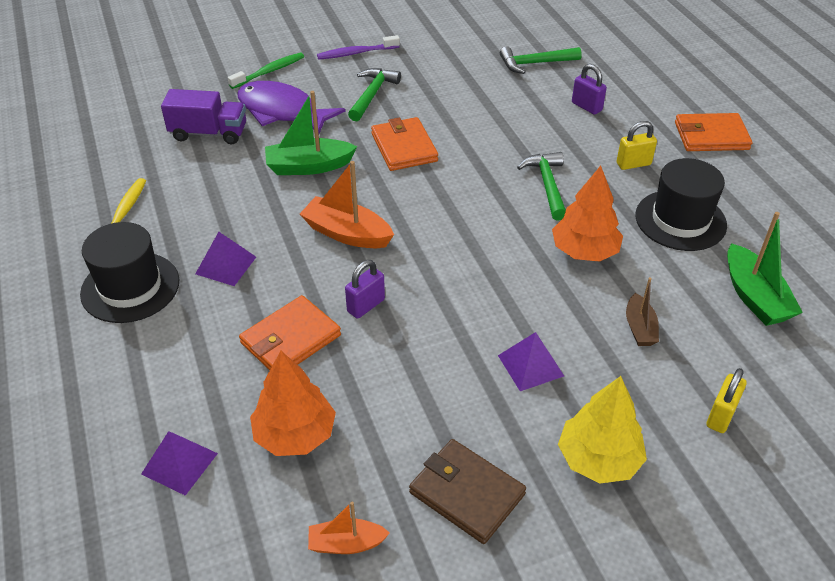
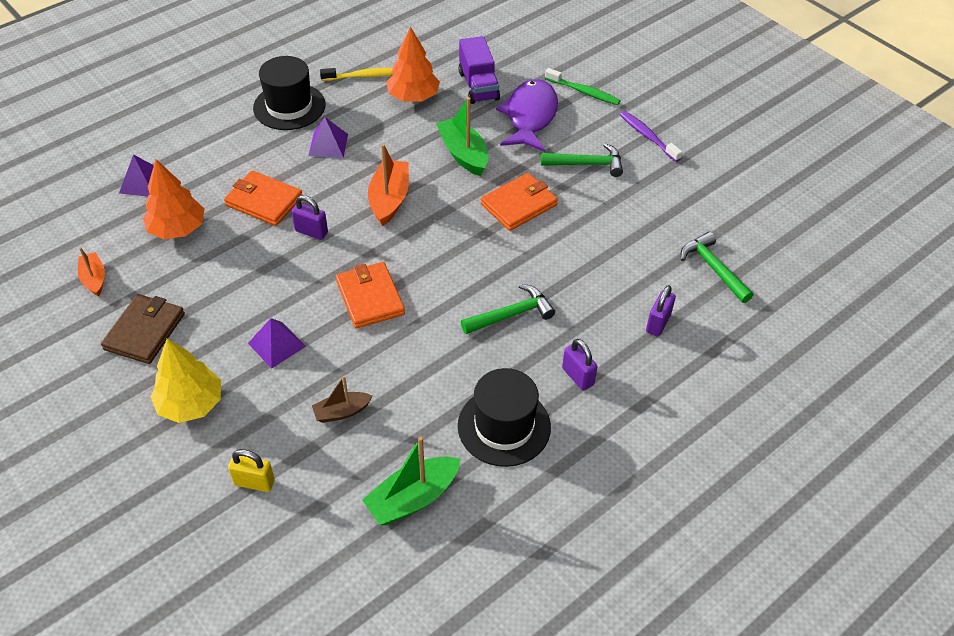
camera: 70 degrees right, 5 degrees up
orange tree [552,166,623,262] -> orange tree moved to [386,26,440,101]
yellow padlock [617,121,657,170] -> purple padlock [562,339,598,390]
orange wallet [675,113,752,151] -> orange wallet moved to [336,262,405,328]

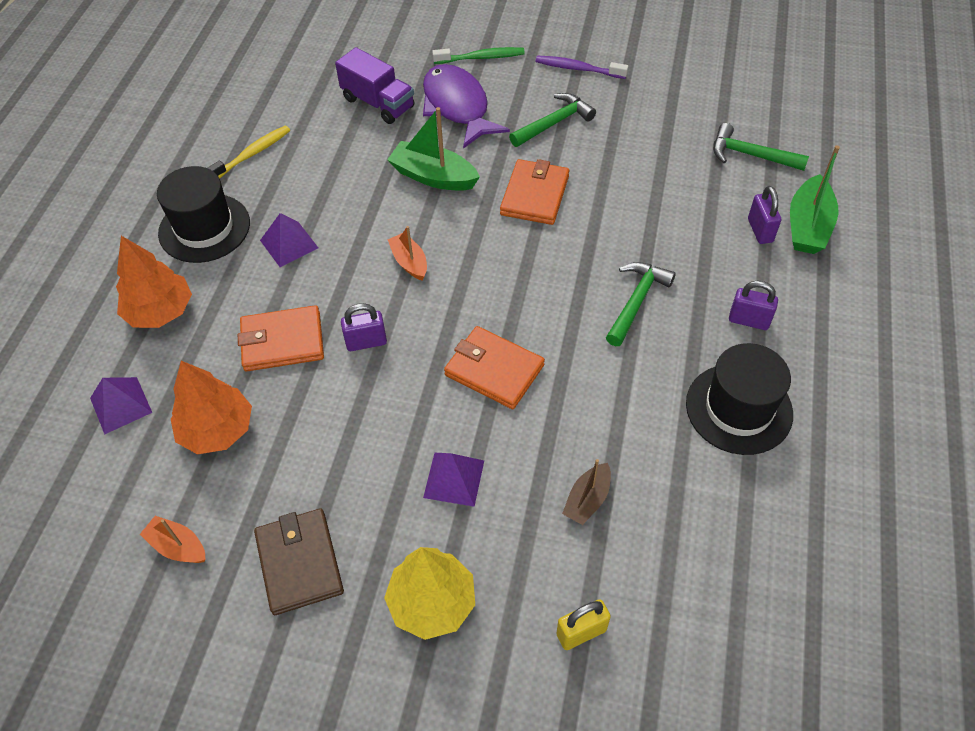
camera: 35 degrees left, 5 degrees up
green boat [362,436,460,525] -> green boat moved to [790,145,840,254]
orange boat [368,144,409,226] -> orange boat [388,226,427,281], size x0.61
orange tree [386,26,440,101] -> orange tree moved to [116,236,192,328]

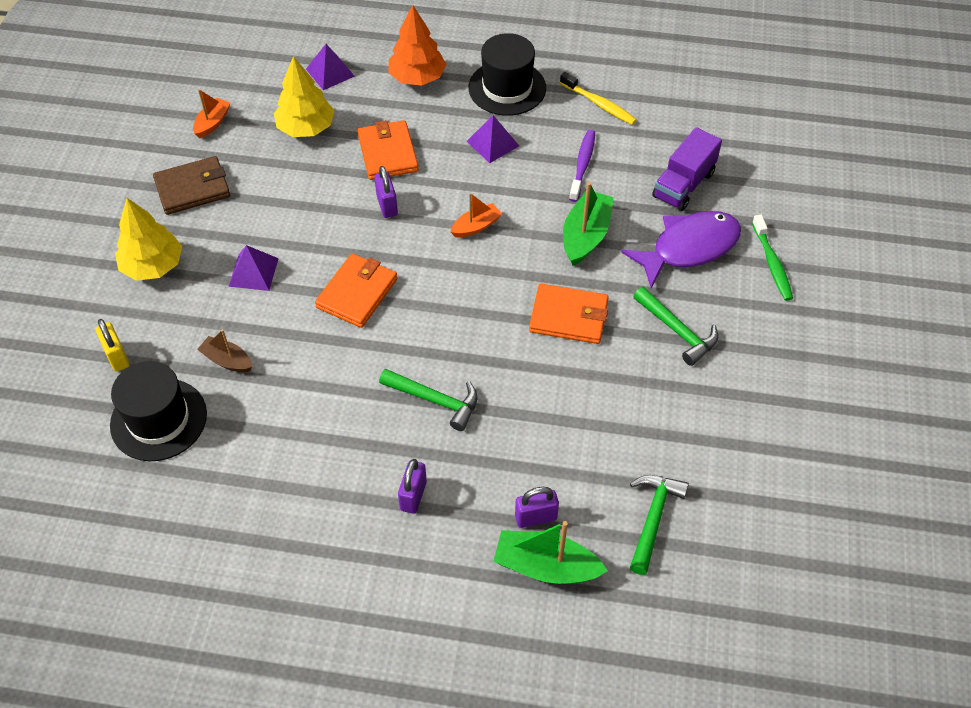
camera: 85 degrees right, 0 degrees up
orange tree [171,361,252,455] -> yellow tree [274,56,335,137]
purple toothbrush [535,56,629,79] -> purple toothbrush moved to [569,130,595,202]
black hat [686,343,793,455] -> black hat moved to [110,361,207,461]

